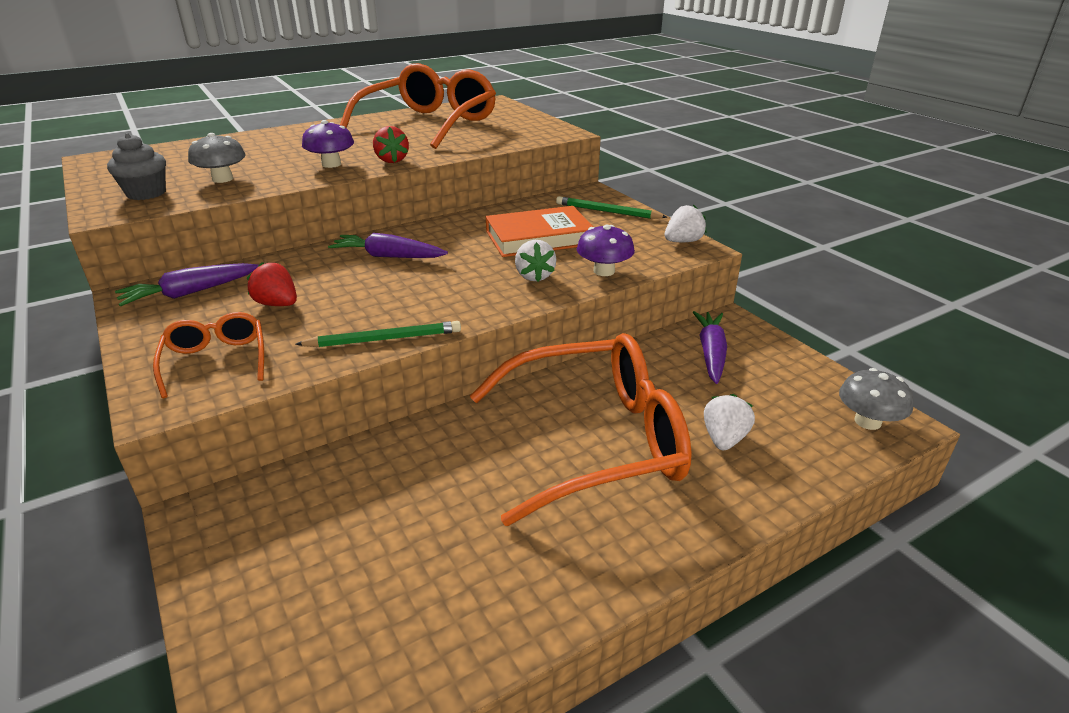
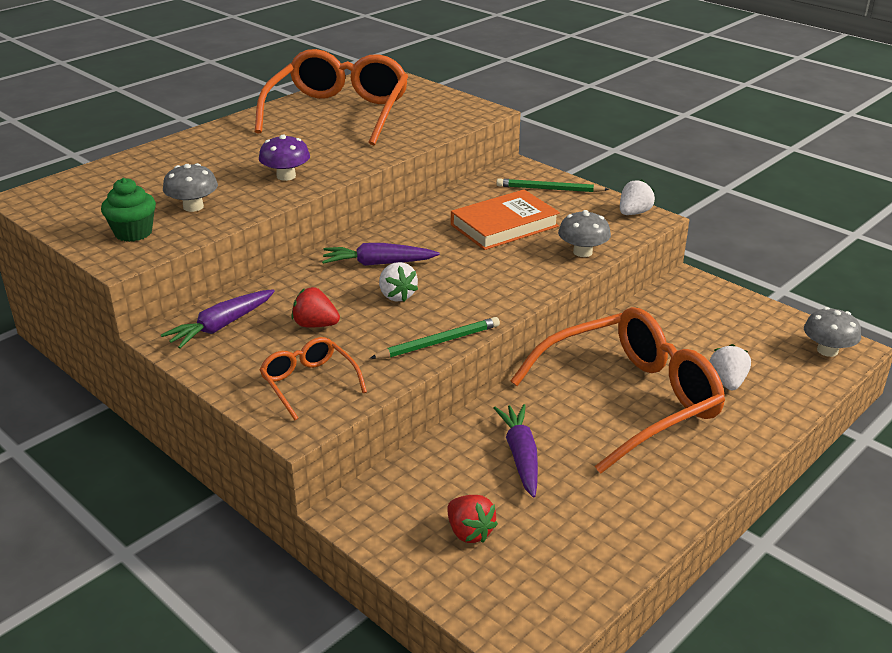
camera: 15 degrees left, 0 degrees up
grey cupcake [107,133,166,200] -> green cupcake [101,178,156,242]
red strawberry [373,126,409,163] -> red strawberry moved to [447,495,498,543]
white strawberry [515,240,556,282] -> white strawberry moved to [379,262,418,302]
purple mushroom [577,225,635,276] -> grey mushroom [558,210,611,257]
purple carrot [693,311,727,384] -> purple carrot moved to [494,404,538,498]

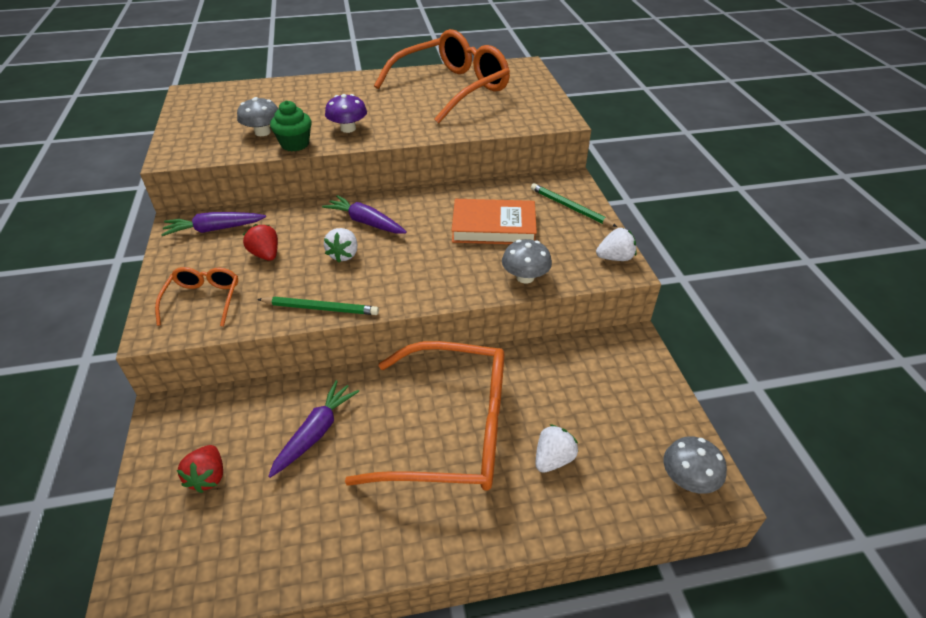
camera: 35 degrees right, 10 degrees up
green cupcake [101,178,156,242] -> green cupcake moved to [270,100,312,152]

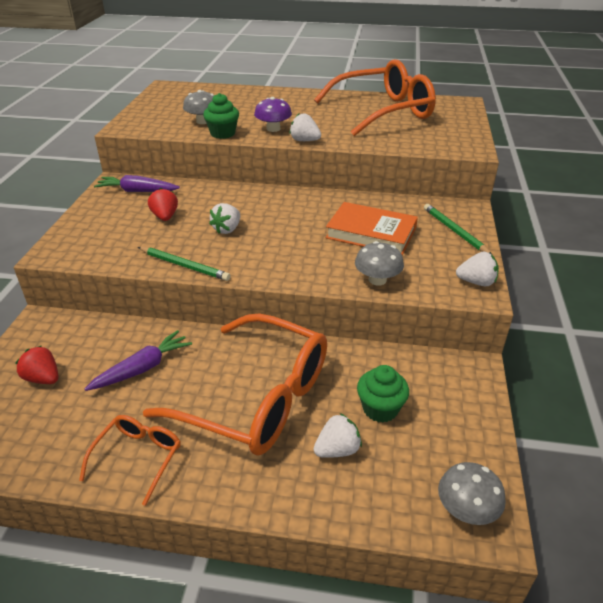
camera: 20 degrees right, 5 degrees down
orange glasses [155,267,238,327] -> orange glasses moved to [79,415,181,506]
red strawberry [177,445,223,493] -> red strawberry turned 105 degrees clockwise [15,346,58,384]
purple carrot [322,195,407,234] -> none
none -> white strawberry [289,113,321,141]
none -> green cupcake [357,365,409,423]

